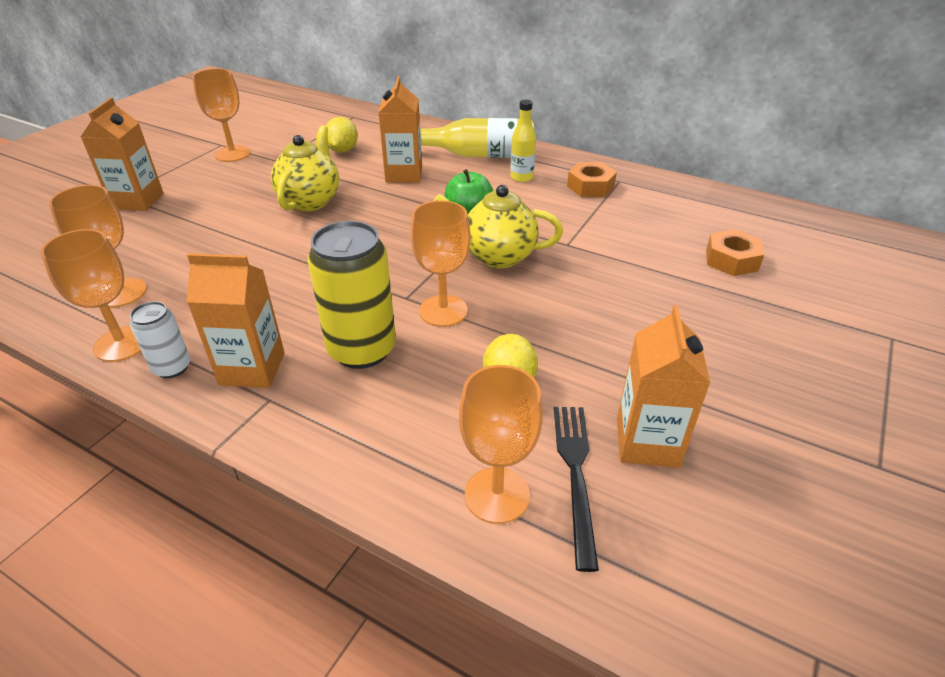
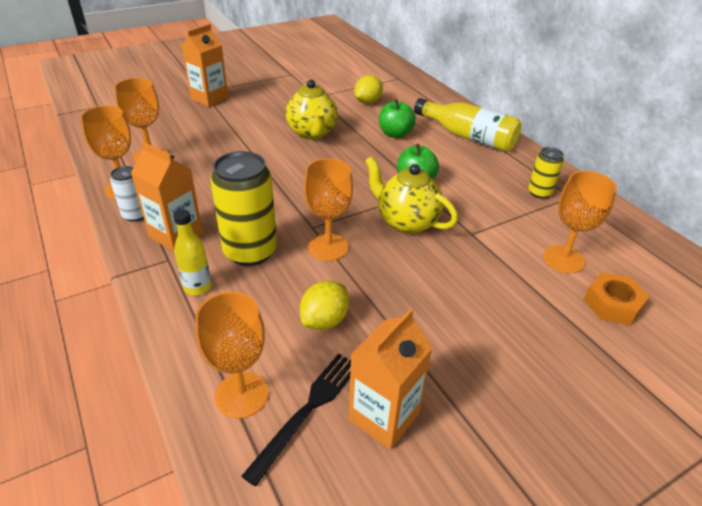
camera: 30 degrees right, 0 degrees up
orange goblet [192,68,251,162] -> orange goblet moved to [543,171,617,273]
yellow teapot [271,126,339,211] -> yellow teapot turned 120 degrees clockwise [286,80,338,139]
orange carton [378,76,422,182] -> green apple [379,99,416,138]
yellow bottle [510,99,536,182] -> yellow bottle moved to [173,209,212,295]
orange nut [567,162,617,197] -> yellow can [528,147,564,199]

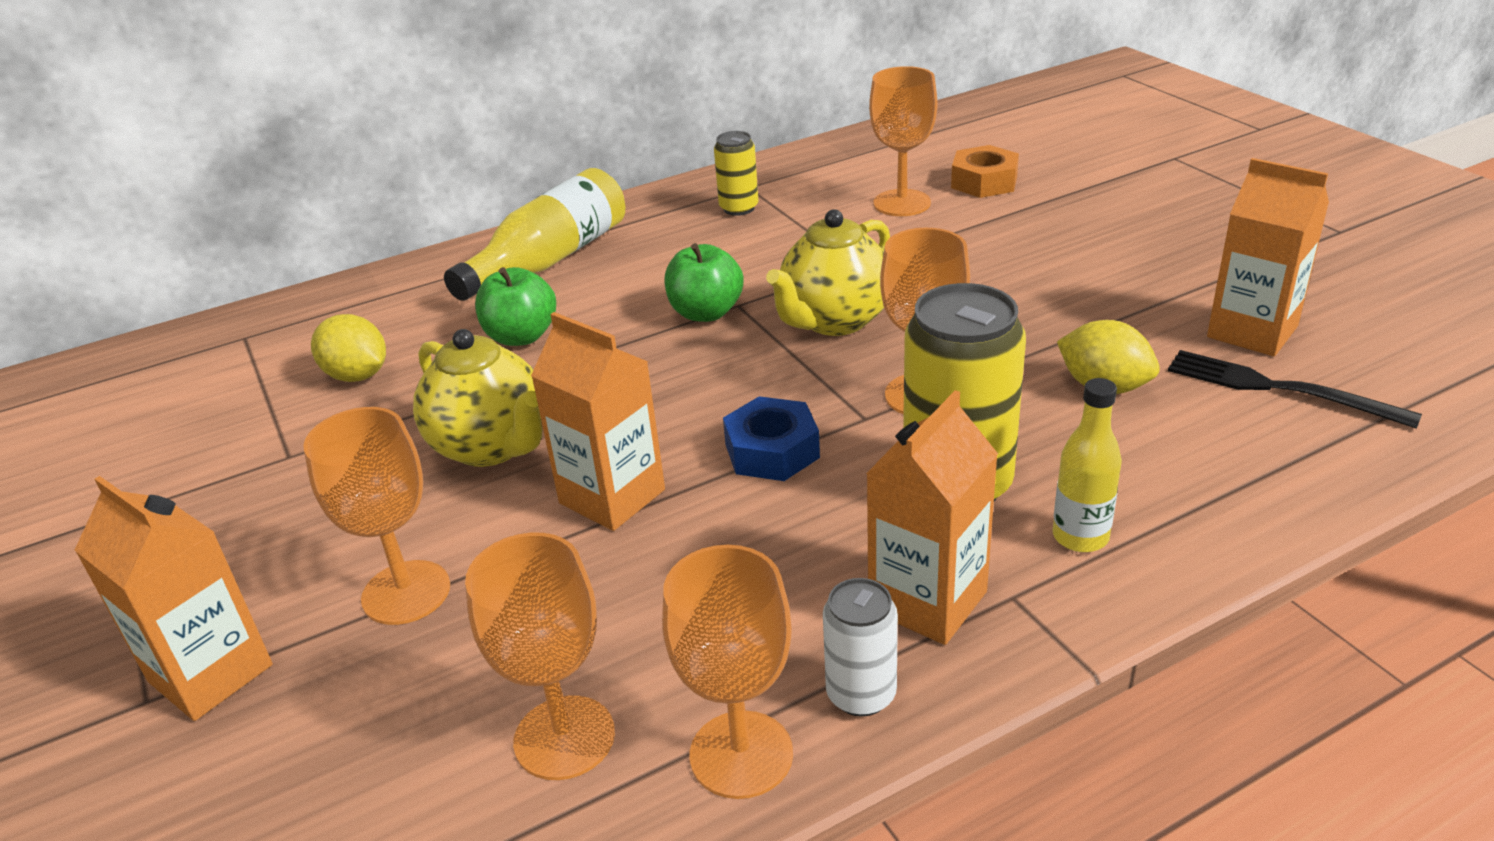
camera: 85 degrees left, 5 degrees down
orange goblet [195,292,269,418] -> orange goblet moved to [303,407,450,625]
yellow teapot [286,80,338,139] -> yellow teapot turned 60 degrees clockwise [413,329,542,467]
none -> orange carton [531,312,665,531]
none -> blue nut [723,396,820,481]

